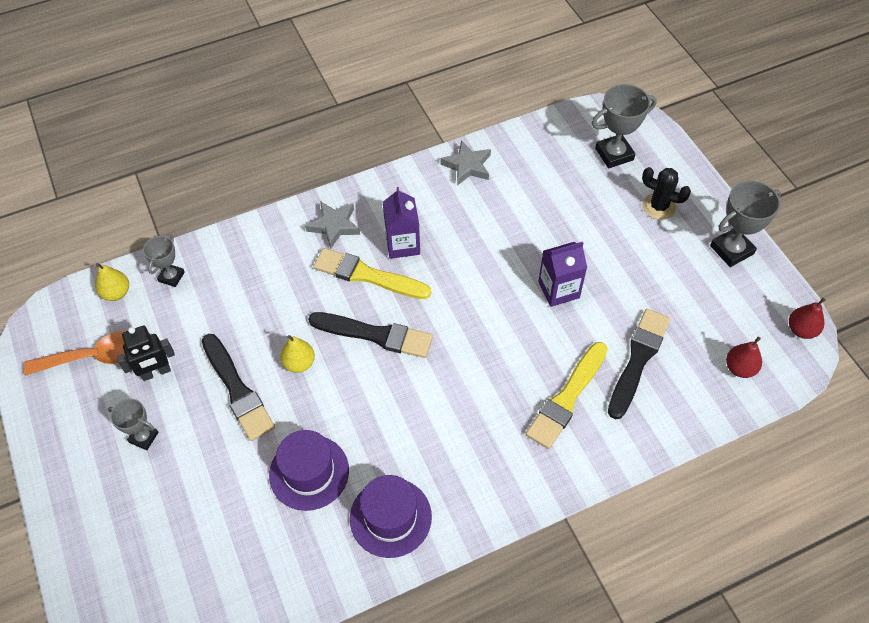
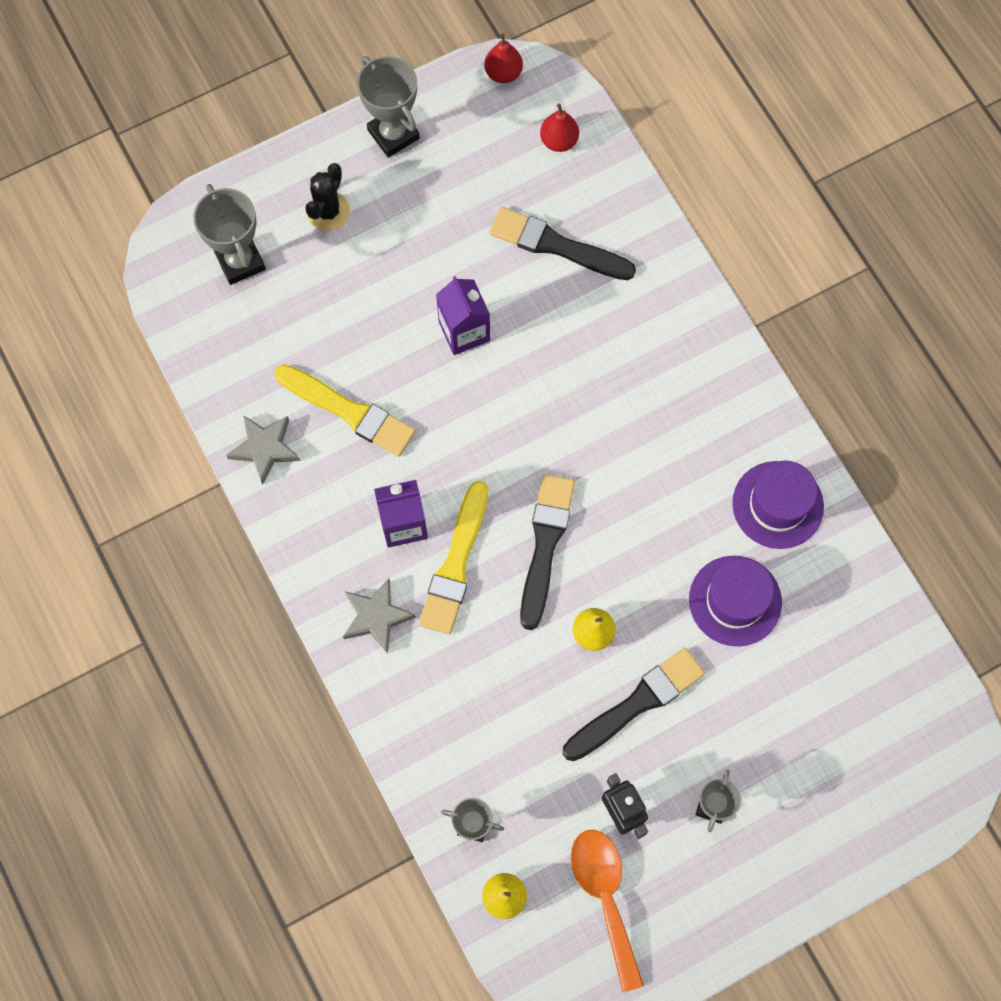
camera: 95 degrees left, 15 degrees up
yellow brush [526,342,608,449] -> yellow brush moved to [274,364,416,457]

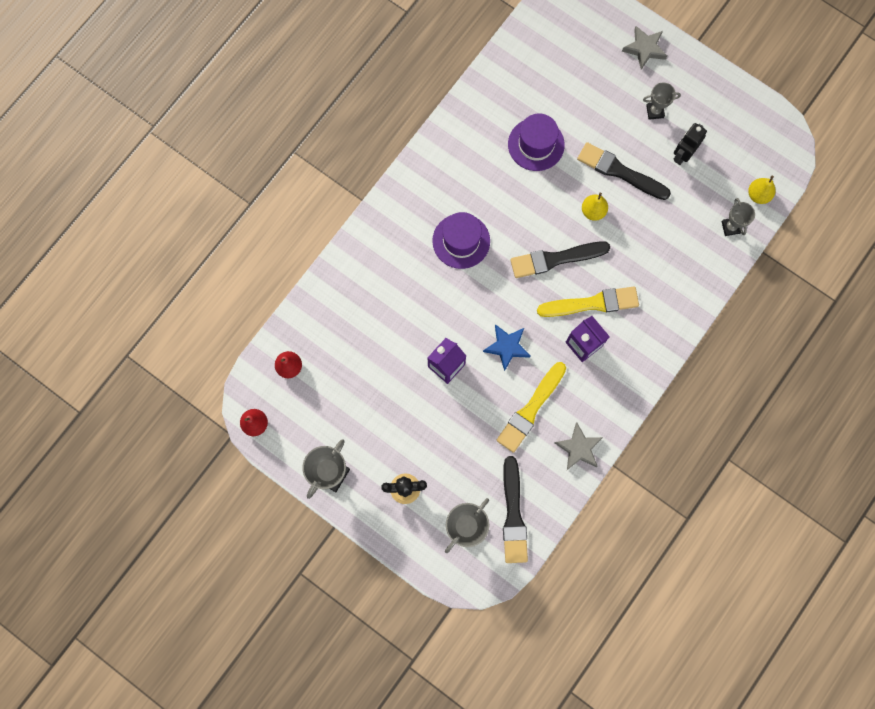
camera: 115 degrees left, 5 degrees up
yellow brush [274,364,416,457] -> yellow brush turned 150 degrees counterclockwise [497,362,566,453]
grey star [343,578,416,654] -> grey star moved to [622,26,667,70]
black brush [489,207,636,280] -> black brush moved to [503,456,528,563]
orange spoon [571,830,644,992] -> none
purple hat [732,461,824,549] -> purple hat moved to [432,212,490,269]
none -> blue star [483,324,530,371]

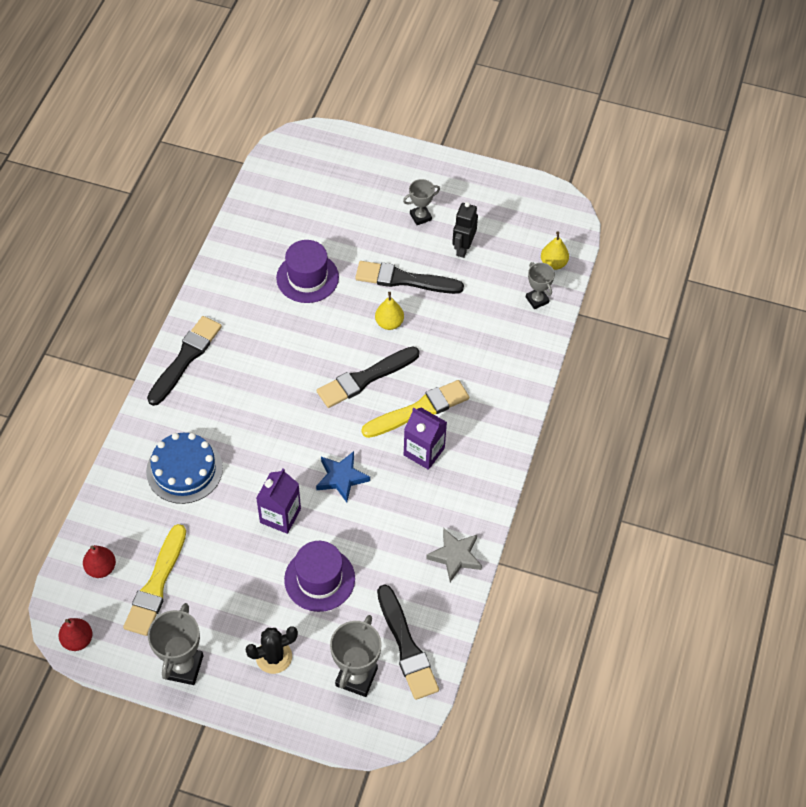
camera: 20 degrees left, 20 degrees down
purple hat [432,212,490,269] -> purple hat moved to [284,541,355,612]
yellow brush [497,362,566,453] -> yellow brush moved to [123,524,186,636]
grey star [622,26,667,70] -> none
none -> blue cake [146,433,223,504]
none -> black brush [147,316,222,406]

